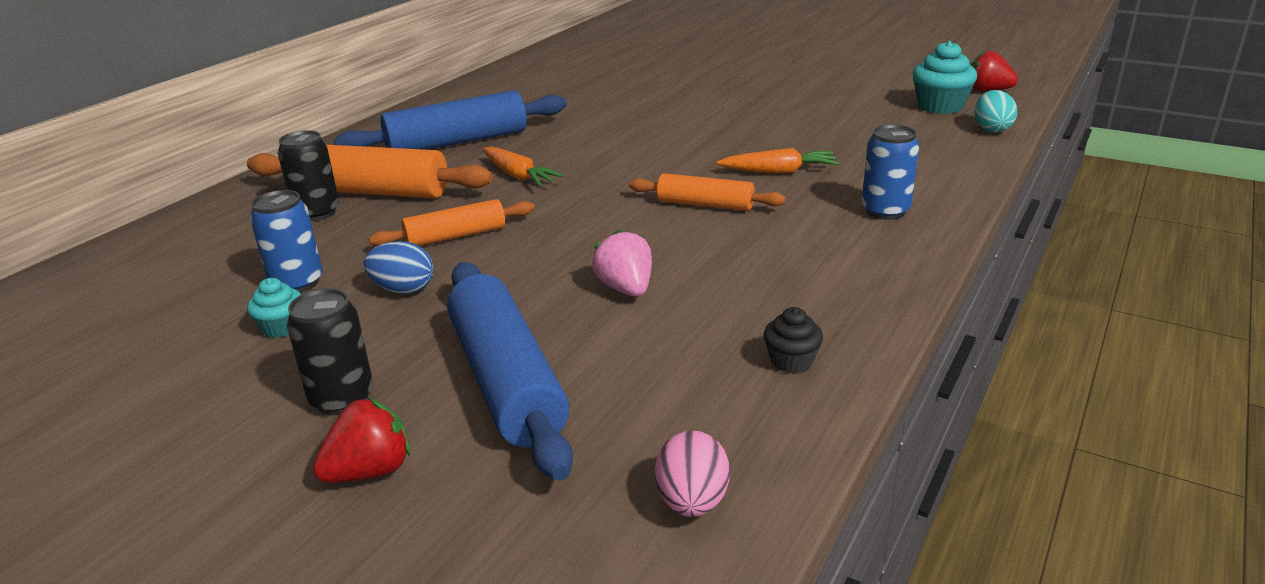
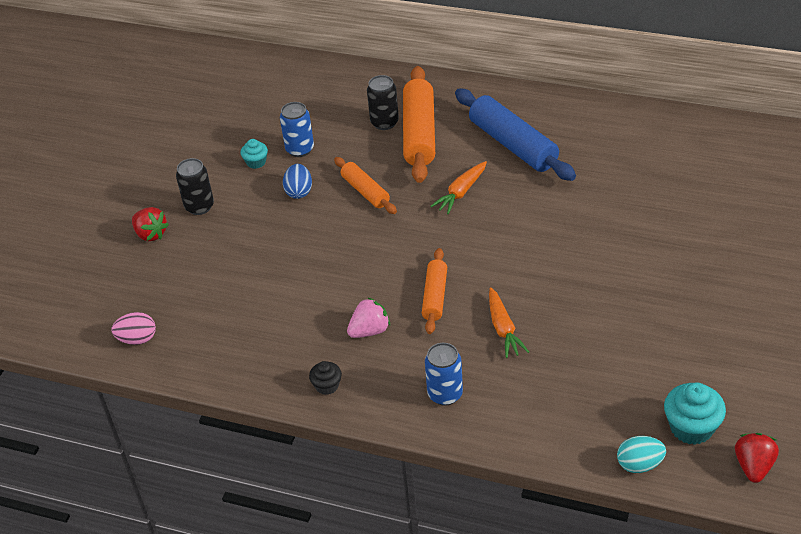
camera: 80 degrees right, 15 degrees up
blue rolling pin [447,262,573,481] -> none
pink strawberry [592,229,652,297] -> pink strawberry moved to [347,297,390,338]
black cupcake [764,307,823,373] -> black cupcake moved to [309,361,342,395]

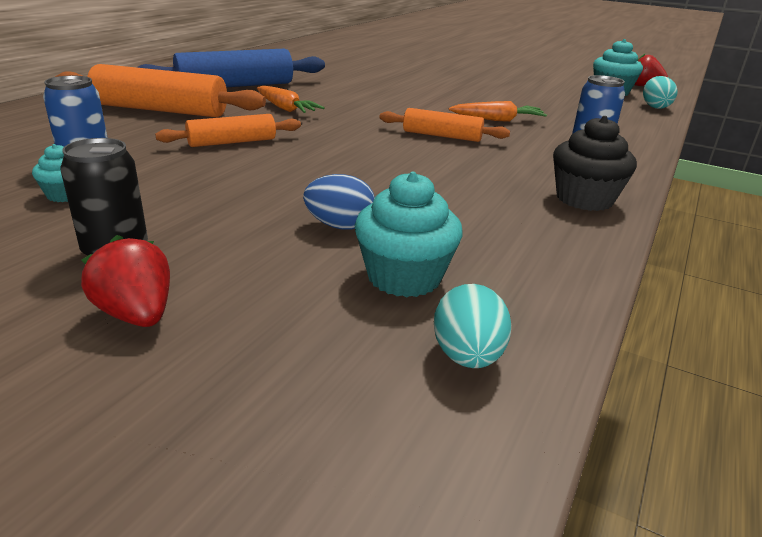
camera: 85 degrees left, 15 degrees down
pink egg [111,312,156,345] -> turquoise egg [434,284,511,368]
red strawberry [132,207,169,241] -> red strawberry turned 90 degrees counterclockwise [81,235,170,327]
blue egg [283,164,312,199] -> blue egg moved to [303,174,375,230]
black cupcake [309,361,342,395] -> black cupcake [553,116,637,211], size x1.75
pink strawberry [347,297,390,338] -> none
black can [367,75,399,130] -> none
none -> turquoise cupcake [354,172,462,297]

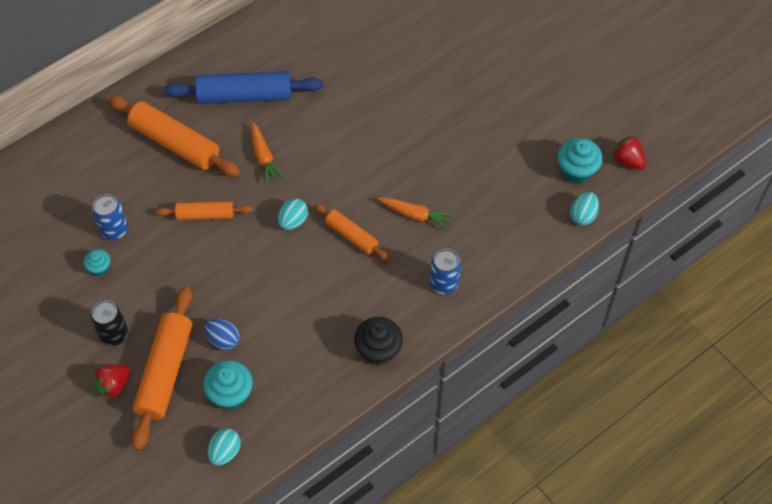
camera: 25 degrees right, 30 degrees up
red strawberry [81,235,170,327] -> red strawberry turned 120 degrees counterclockwise [93,365,131,399]
none -> orange rolling pin [132,286,192,451]
none -> turquoise egg [278,198,308,230]

